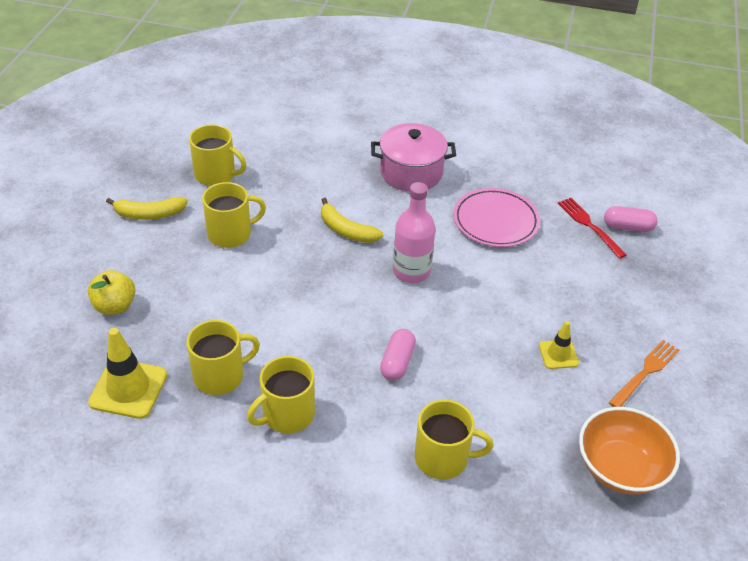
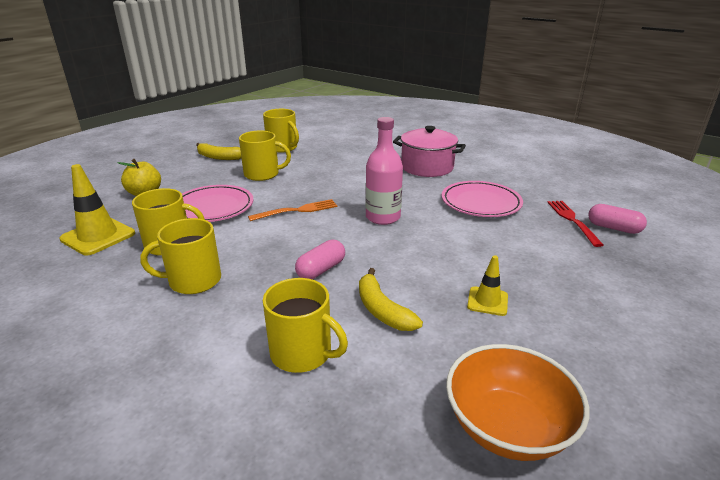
camera: 25 degrees right, 15 degrees down
yellow banana [321,198,383,243] -> yellow banana moved to [359,268,423,331]
orange fork [608,340,679,407] -> orange fork moved to [248,199,337,221]
none -> pink plate [182,185,253,222]

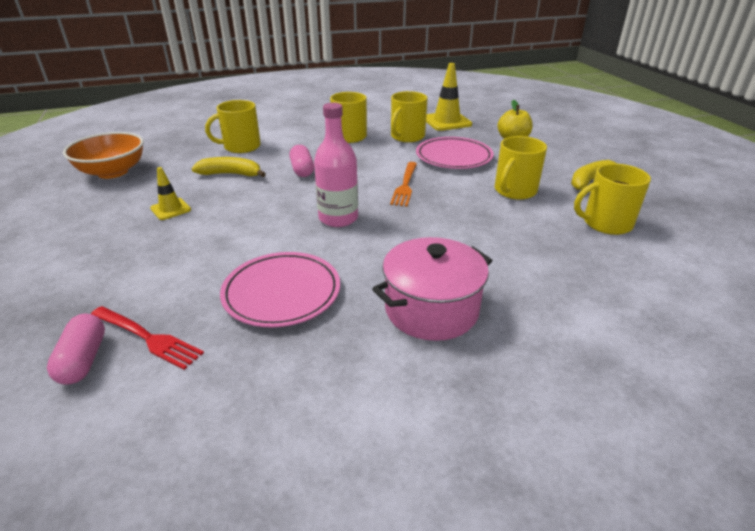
camera: 125 degrees right, 5 degrees up
pink capsule [588,204,647,234] -> pink capsule turned 75 degrees counterclockwise [47,314,105,385]

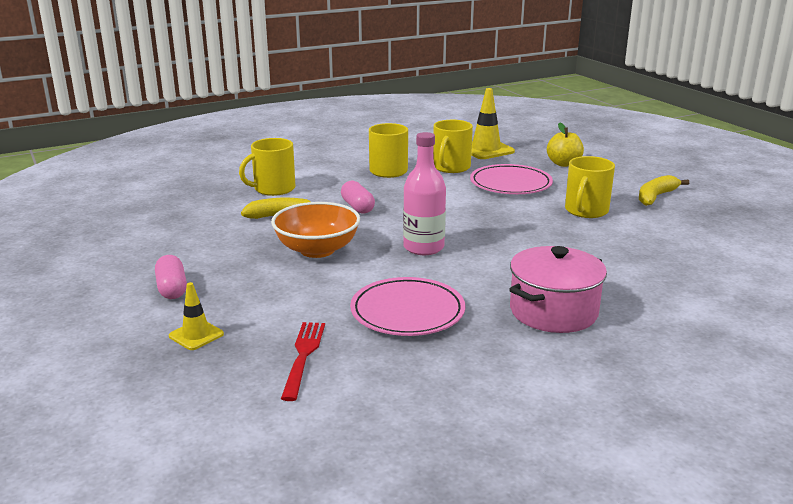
camera: 10 degrees left, 10 degrees down
pink capsule [47,314,105,385] -> pink capsule moved to [155,255,187,299]
orange bowl [63,132,144,179] -> orange bowl moved to [271,202,360,258]
red fork [91,306,204,370] -> red fork turned 105 degrees counterclockwise [281,322,325,401]
yellow traffic cone [150,167,191,220] -> yellow traffic cone moved to [169,282,224,350]
orange fork [390,162,417,207] -> none
yellow mug [574,164,651,235] -> none

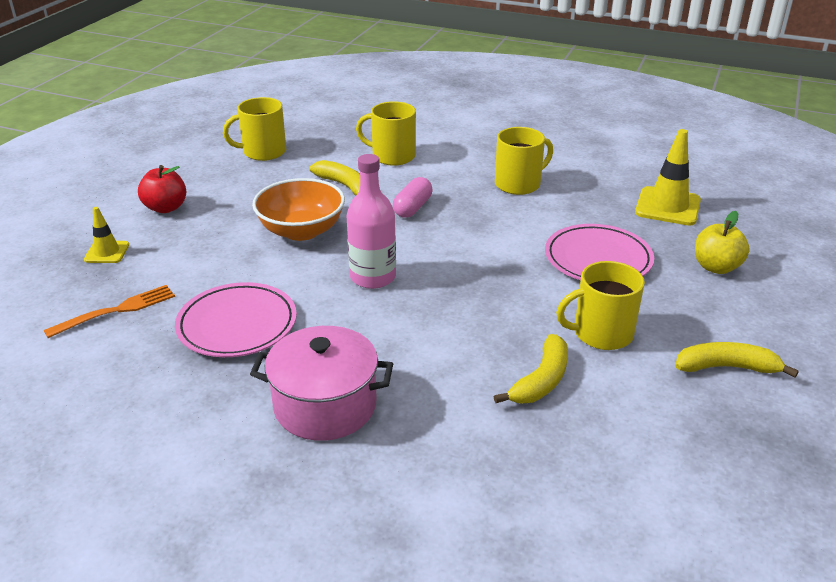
camera: 50 degrees right, 10 degrees up
pink capsule [155,255,187,299] -> red apple [138,165,186,213]
red fork [281,322,325,401] -> orange fork [44,285,175,338]
yellow mug [433,120,473,173] -> yellow mug moved to [223,97,286,161]
none -> yellow banana [493,334,568,403]

